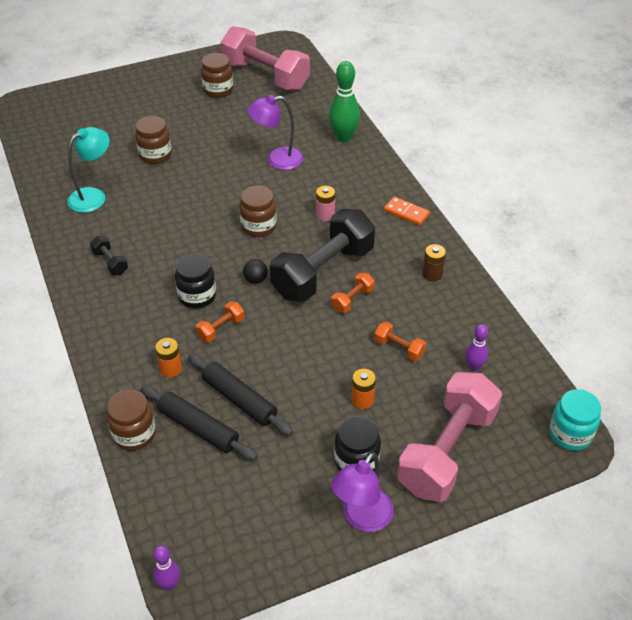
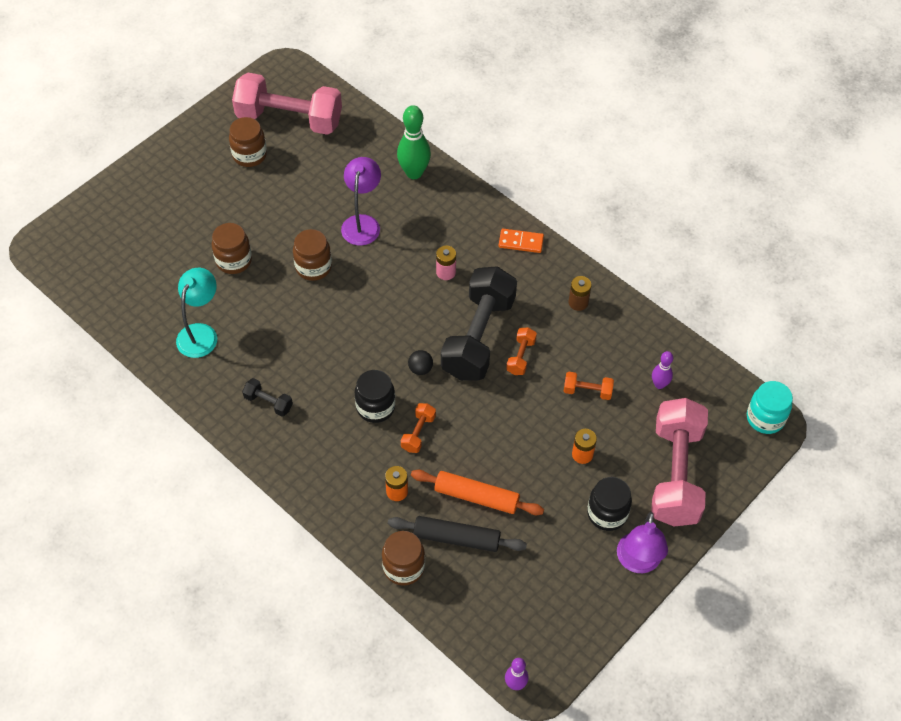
camera: 25 degrees left, 10 degrees up
black rolling pin [188,354,293,436] -> orange rolling pin [411,469,544,515]
brown jar [239,186,277,237] -> brown jar moved to [293,229,332,281]
purple lamp [247,95,303,170] -> purple lamp turned 135 degrees clockwise [341,157,381,246]

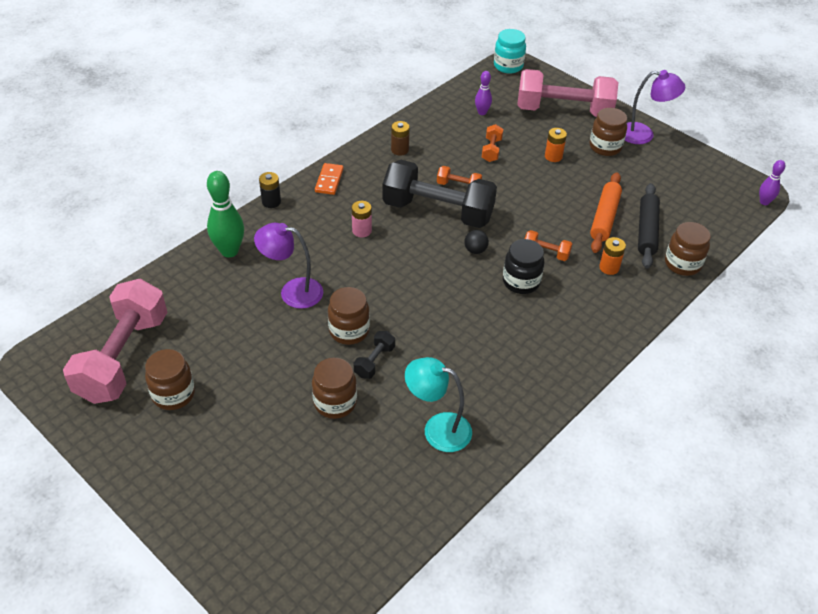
camera: 90 degrees left, 10 degrees down
black dumbbell [242,378,293,417] -> black dumbbell moved to [354,331,395,379]
black jar [587,477,632,531] -> brown jar [589,108,627,156]
none -> black battery [259,172,281,208]

